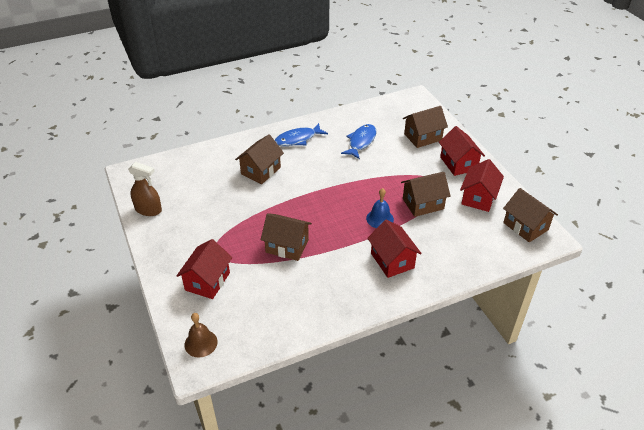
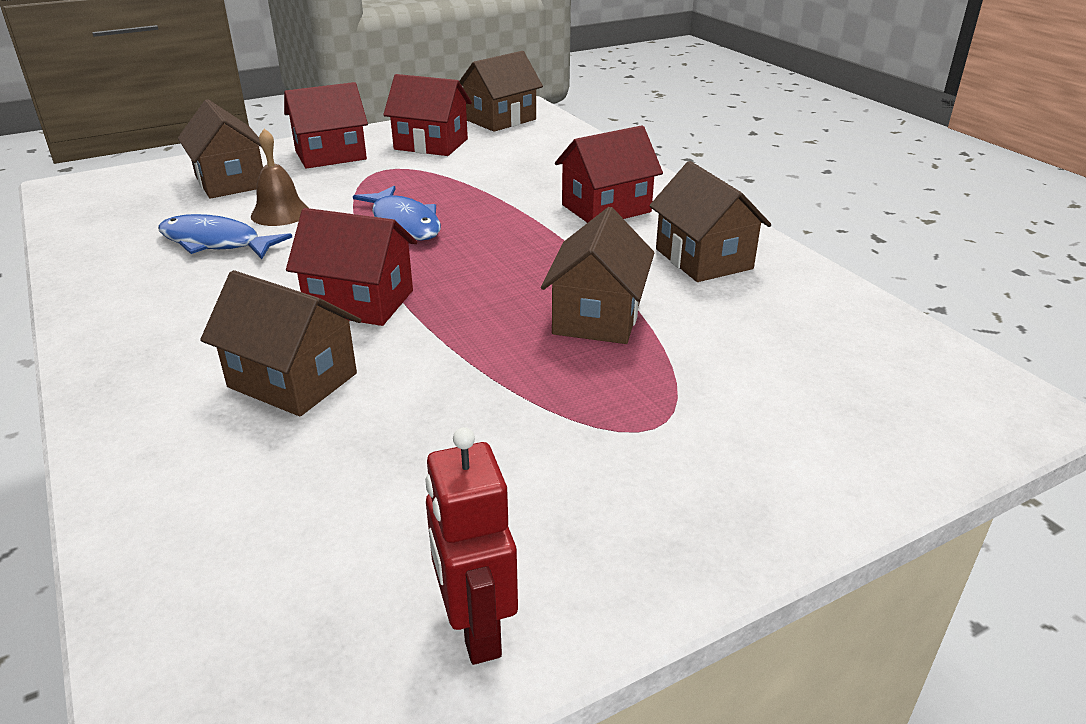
camera: 95 degrees left, 10 degrees down
brown spray bottle [128,162,162,216] -> red robot [425,427,518,665]
red house [176,239,232,299] -> red house moved to [286,208,417,326]
brown bell [185,313,218,357] -> brown bell moved to [251,128,308,226]
blue fish [275,123,328,146] -> blue fish moved to [353,186,441,241]
blue bell [366,188,394,228] -> none
brown house [401,172,450,217] -> brown house moved to [649,161,771,282]

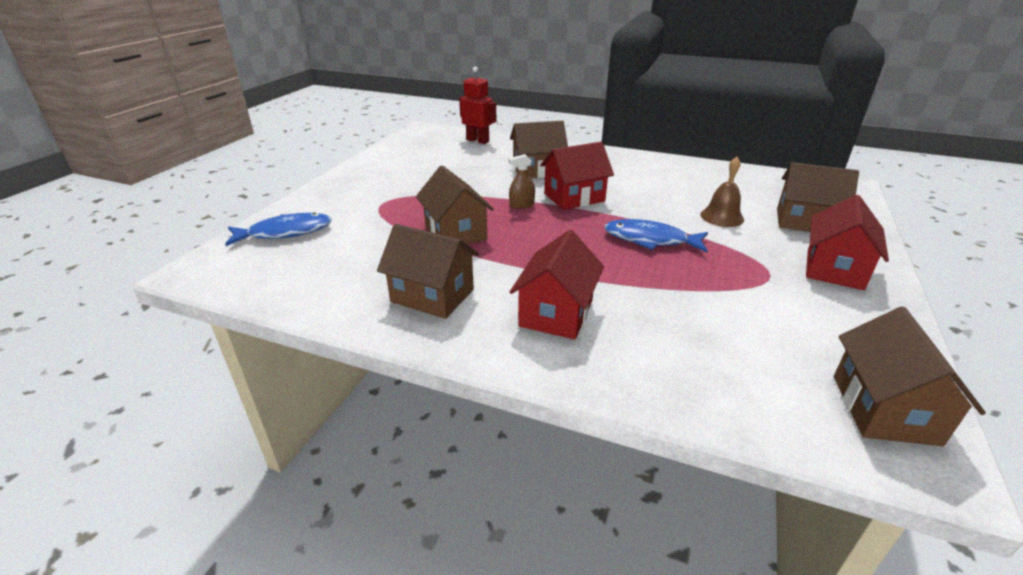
camera: 140 degrees right, 0 degrees up
blue fish [158,214,292,259] -> blue fish moved to [225,212,332,246]
red house [383,74,472,156] -> none
red robot [425,427,518,665] -> red robot moved to [459,67,496,144]
none -> brown spray bottle [508,154,535,209]

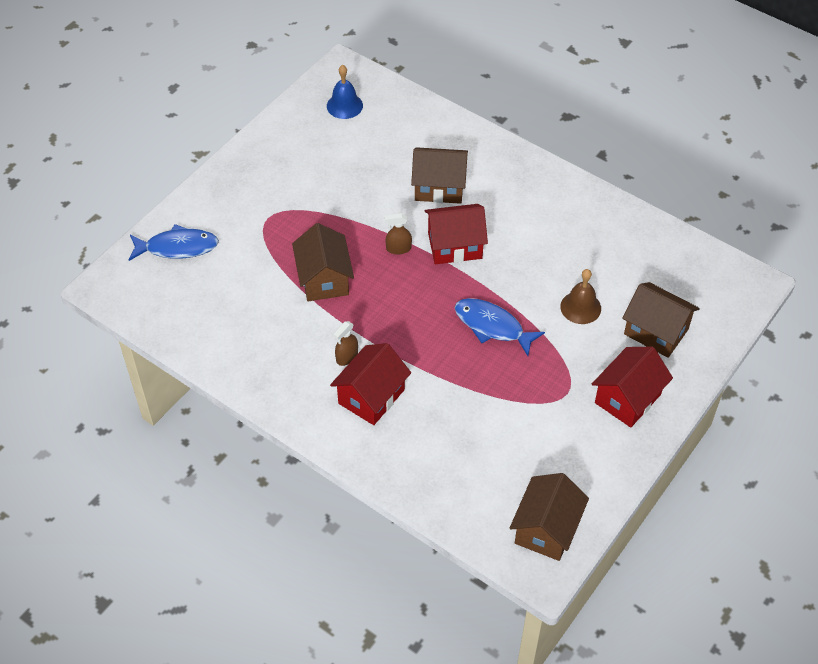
camera: 15 degrees right, 20 degrees up
brown house [377,224,479,319] -> none
red robot [459,67,496,144] -> none
none -> blue bell [327,65,363,119]
none -> brown spray bottle [333,321,358,366]

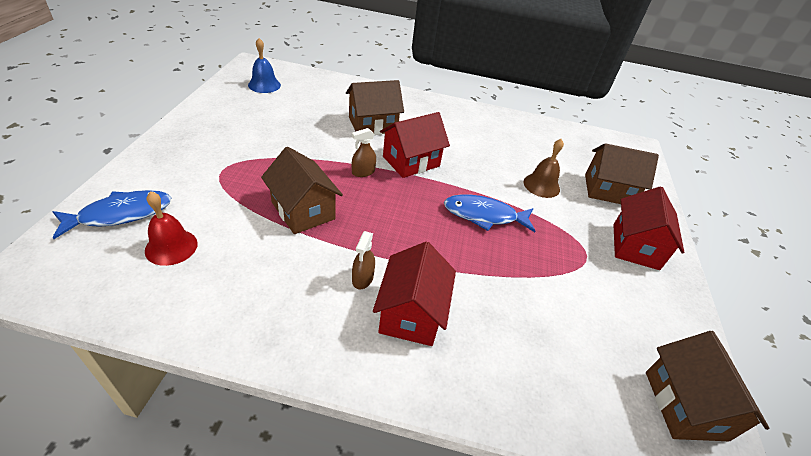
camera: 30 degrees left, 10 degrees down
none -> red bell [145,192,198,266]

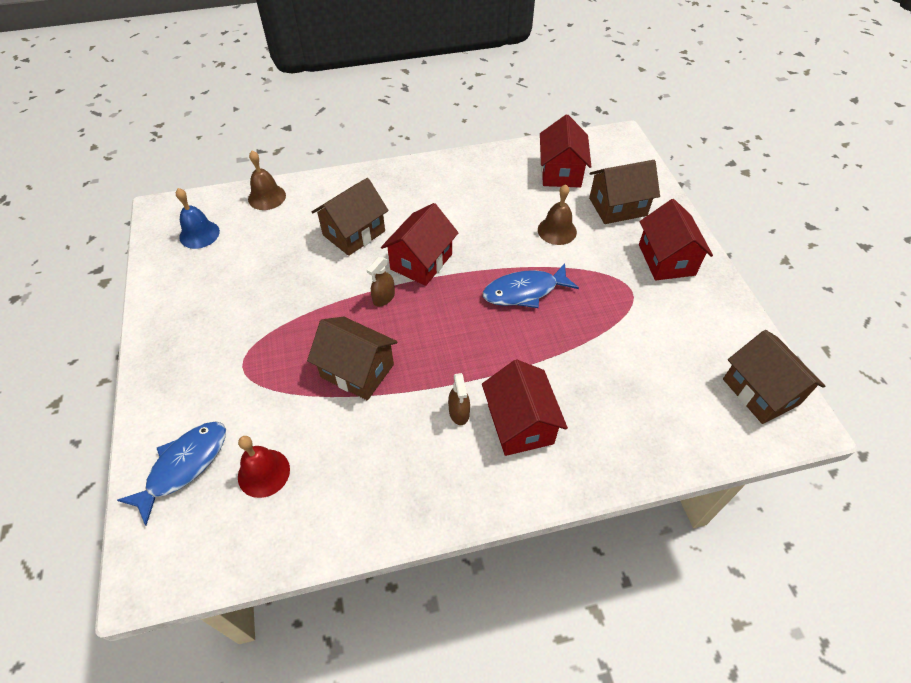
camera: 20 degrees left, 10 degrees up
none -> brown bell [248,150,286,210]
none -> red house [540,114,591,188]

